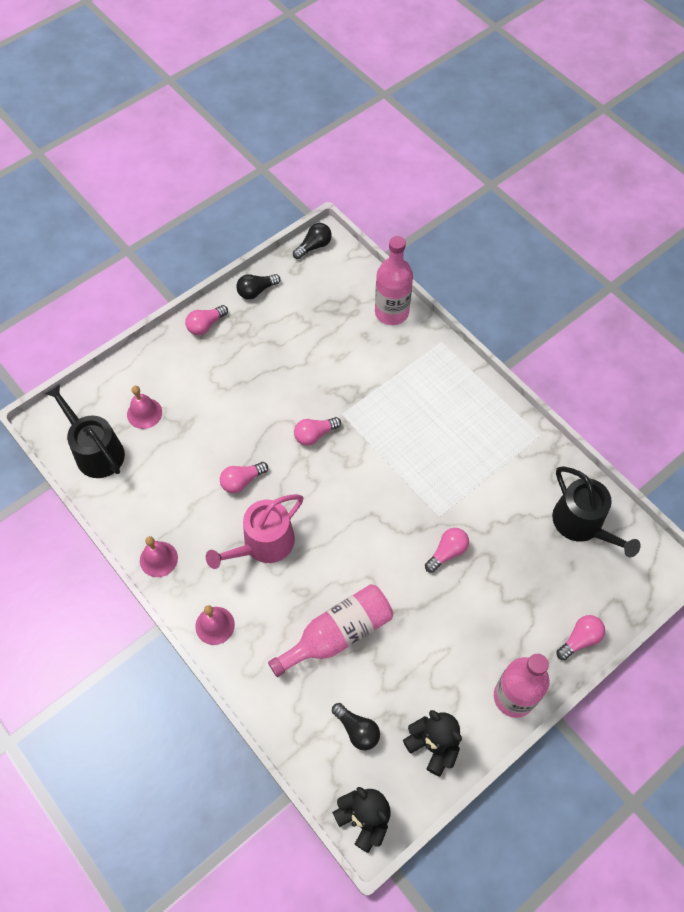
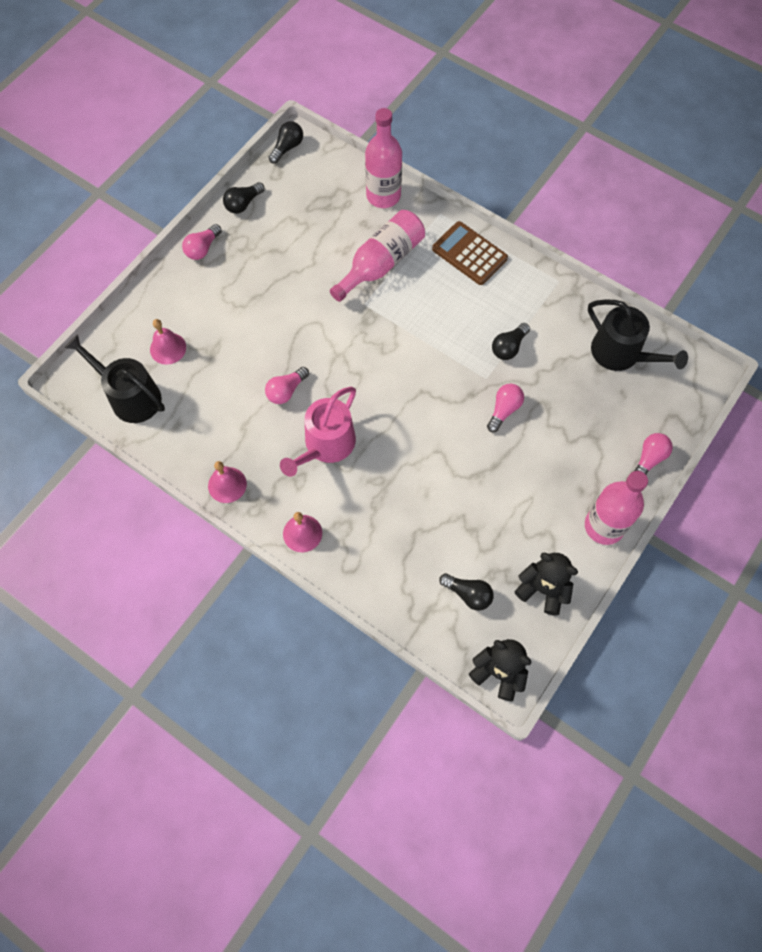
camera: 15 degrees left, 5 degrees up
pink bottle [268,584,393,677] -> pink bottle moved to [330,210,425,302]
pink light bulb [294,417,341,446] -> none
none -> brown calculator [432,221,508,285]
none -> black light bulb [492,323,530,360]

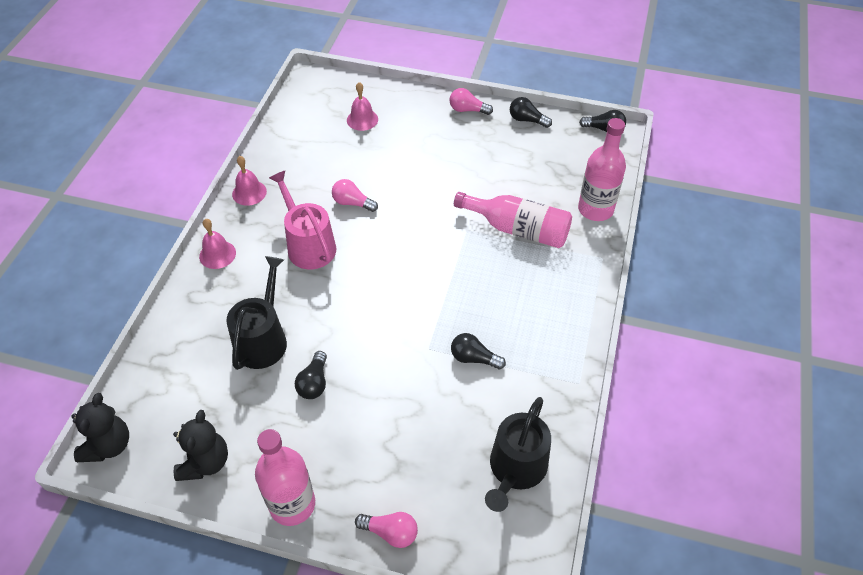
camera: 70 degrees right, 15 degrees down
black watering can [64,334,165,423] -> black watering can moved to [226,256,287,370]
pink watering can [280,387,356,477] -> pink watering can turned 45 degrees clockwise [269,171,336,269]
brown calculator [432,221,508,285] -> none
black light bulb [439,573,494,611] -> black light bulb moved to [295,351,327,399]
pink light bulb [487,384,524,432] -> none

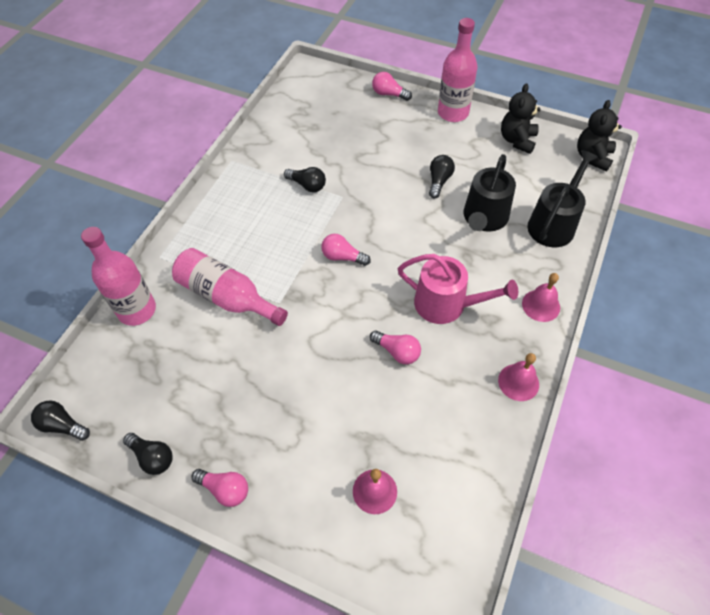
camera: 170 degrees left, 5 degrees up
pink watering can [269,171,336,269] -> pink watering can turned 45 degrees counterclockwise [398,254,518,324]
black watering can [485,397,551,512] -> black watering can moved to [527,150,598,247]
none -> pink light bulb [321,234,371,266]

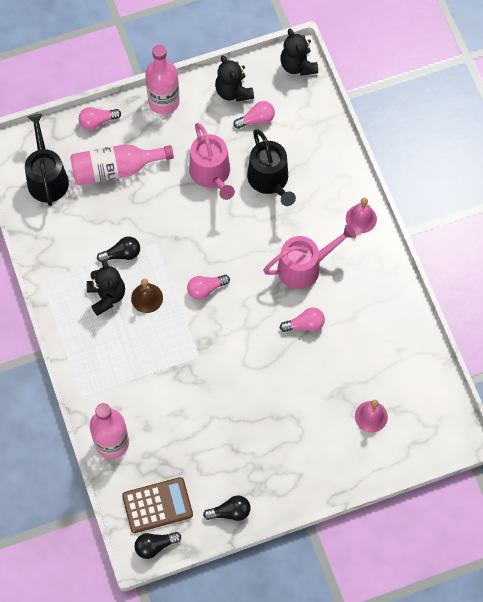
camera: 45 degrees left, 10 degrees up
pink bottle [172,248,288,326] -> pink bottle moved to [70,144,174,186]
pink light bulb [192,469,248,507] -> pink light bulb moved to [233,101,275,129]
black light bulb [429,155,455,199] -> pink watering can [189,123,235,200]
pink bell [498,353,539,401] -> none
black watering can [527,150,598,247] -> black watering can moved to [25,114,69,206]
none -> black teddy bear [87,260,125,316]
none -> brown calculator [122,477,193,533]
none -> brown bell [131,279,163,313]

